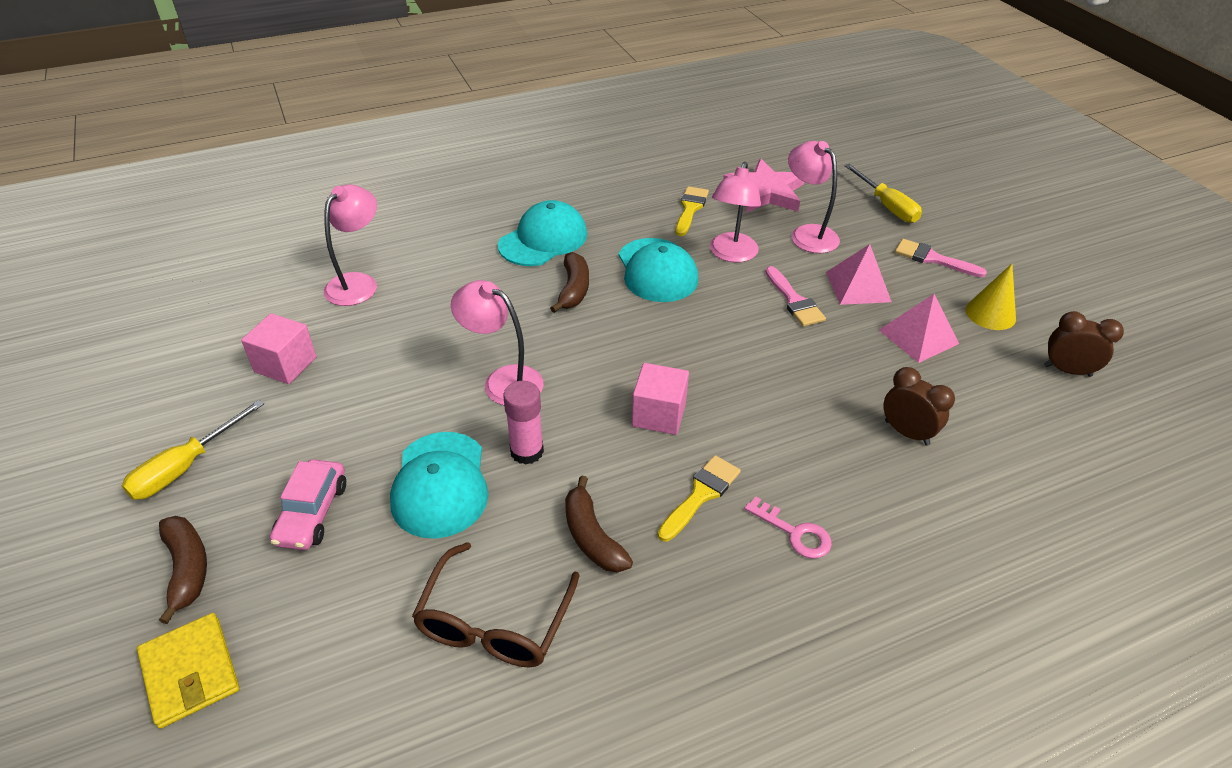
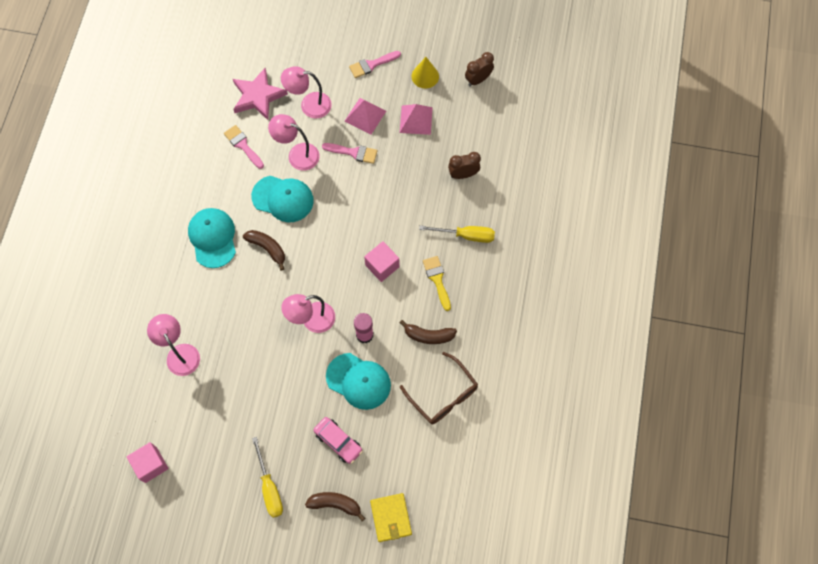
camera: 55 degrees left, 25 degrees up
yellow wallet [137,613,239,729] -> yellow wallet turned 75 degrees clockwise [370,493,412,542]
pink cube [241,313,317,384] -> pink cube moved to [127,442,169,483]
yellow brush [675,186,709,236] -> pink brush [224,125,264,169]
pink lamp [710,162,761,263] -> pink lamp turned 150 degrees clockwise [268,114,320,171]
pink key [744,496,832,559] -> none
yellow screwdriver [844,164,922,223] -> yellow screwdriver moved to [419,225,495,243]

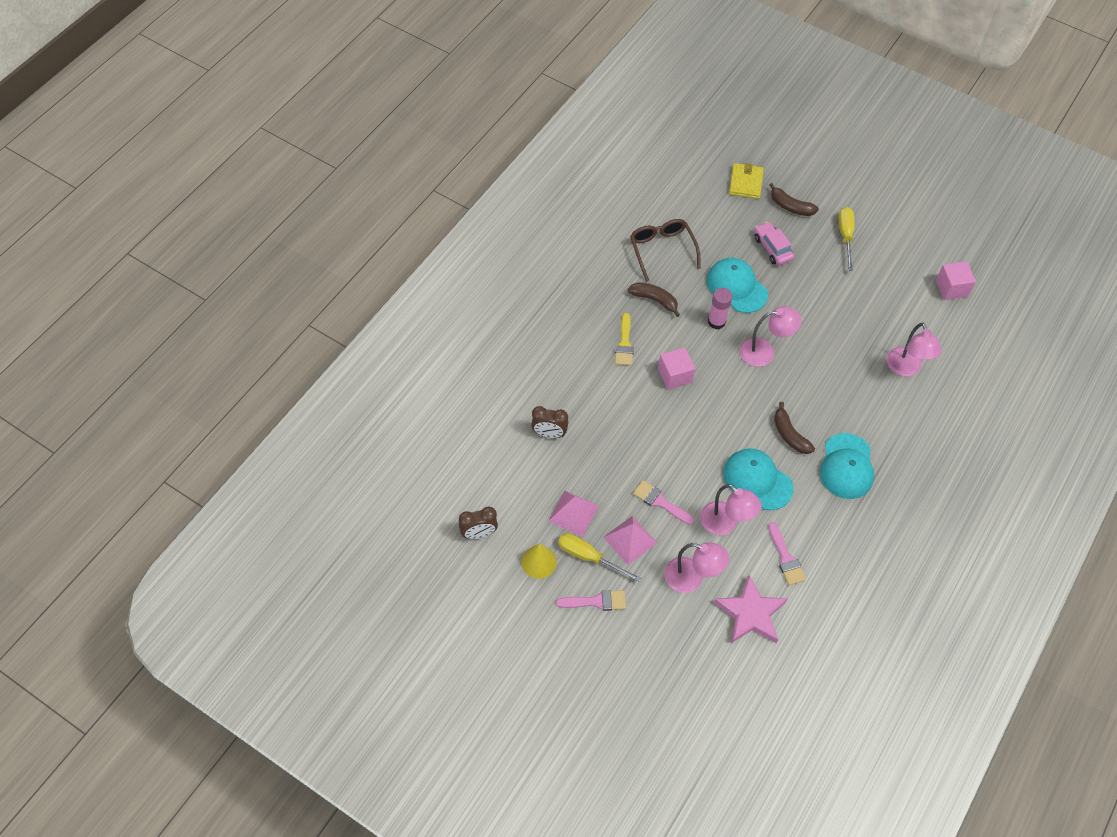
camera: 160 degrees left, 10 degrees down
yellow screwdriver [419,225,495,243] -> yellow screwdriver moved to [558,533,642,582]

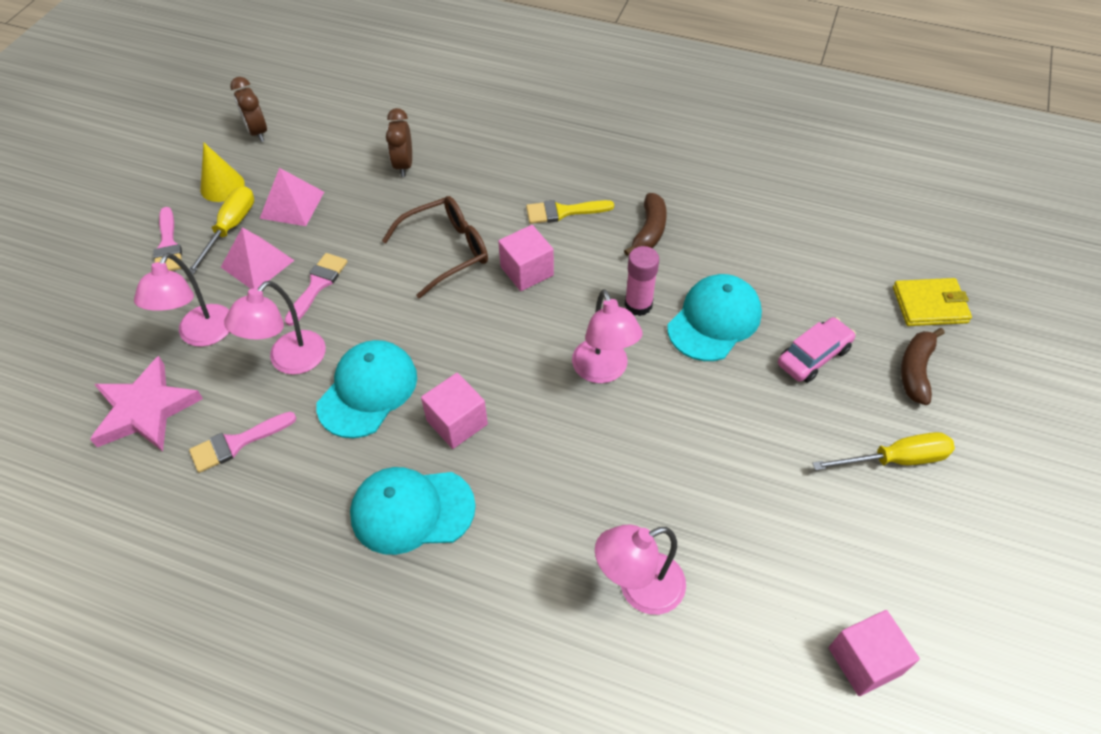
camera: 80 degrees right, 5 degrees down
brown glasses [630,219,701,281] -> brown glasses moved to [382,196,488,298]
brown banana [774,402,815,454] -> pink cube [421,373,488,449]

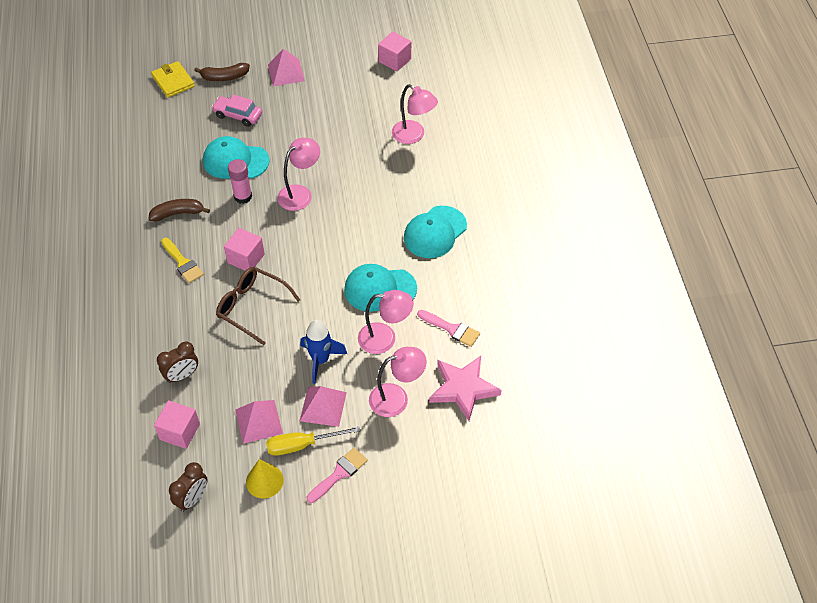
camera: 120 degrees left, 0 degrees up
pink brush [284,253,348,326] -> blue rocket [300,320,347,384]
turquoise cap [350,467,476,555] -> turquoise cap turned 75 degrees clockwise [404,206,467,258]
pink cube [421,373,488,449] -> pink cube moved to [154,400,200,449]
yellow screwdriver [812,432,955,471] -> pink pyramid [268,49,305,86]

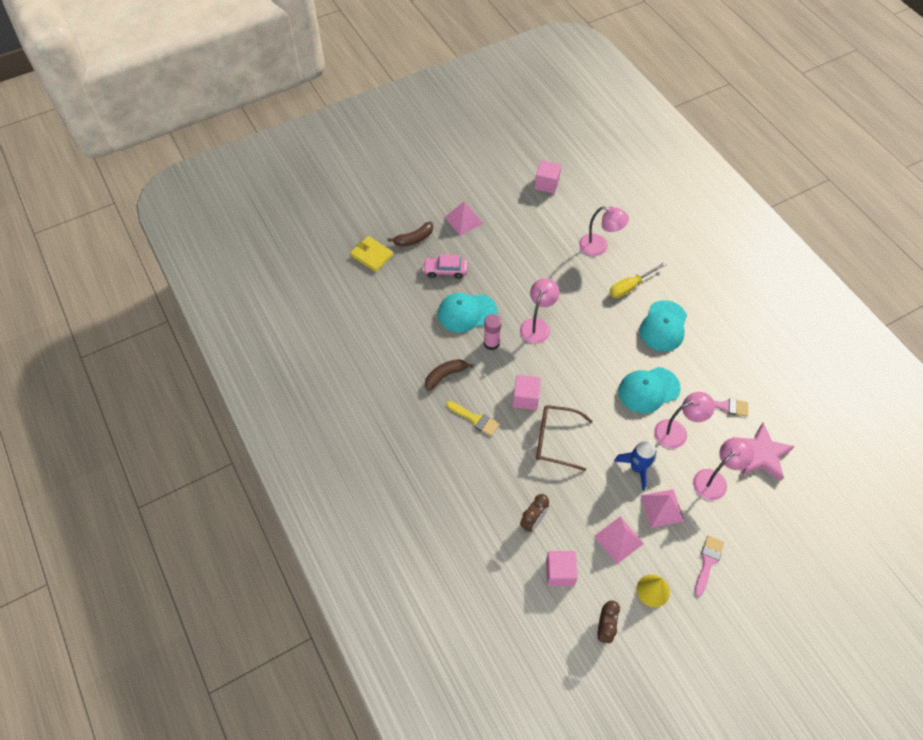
camera: 20 degrees left, 5 degrees up
yellow screwdriver [266,426,361,456] -> yellow screwdriver moved to [609,262,667,298]

